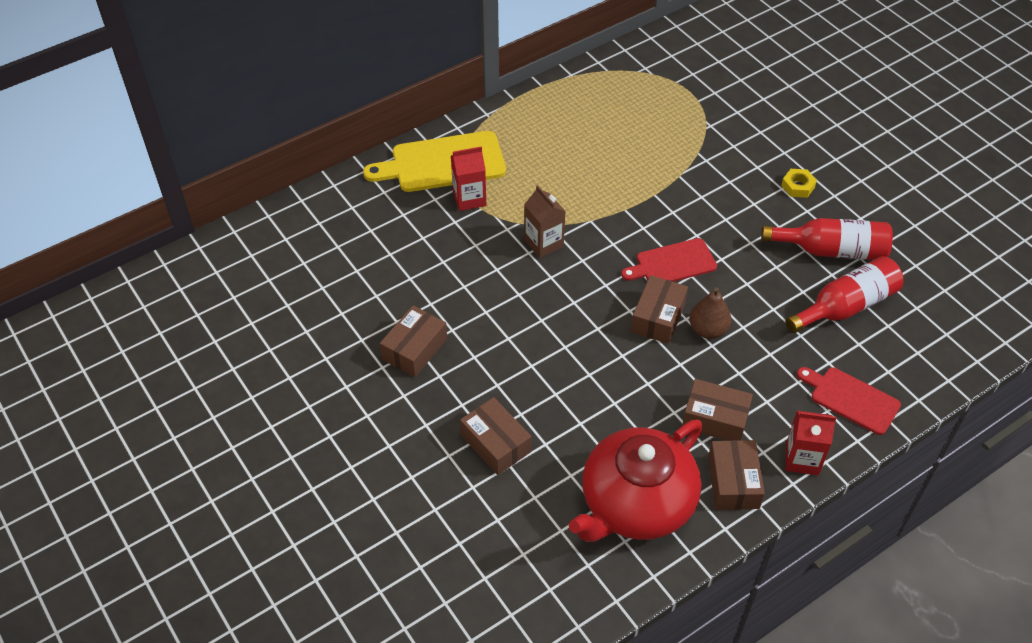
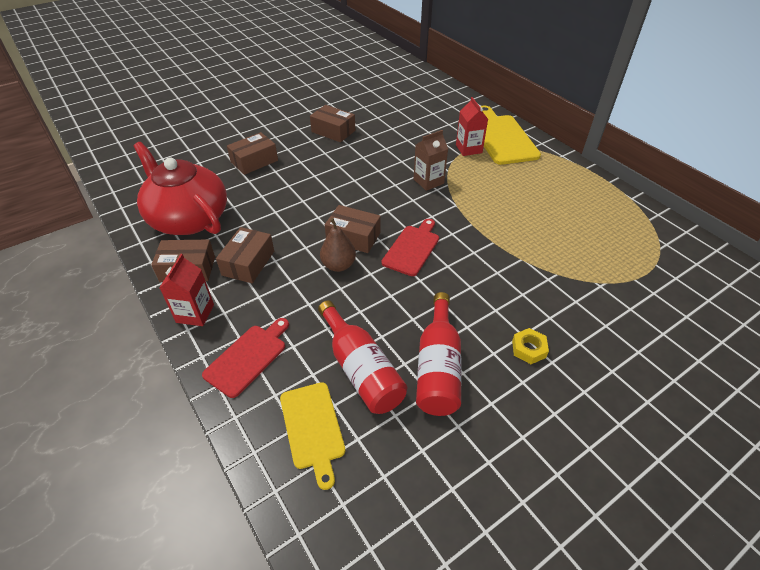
camera: 90 degrees right, 5 degrees down
red cutting board [621,238,717,282] -> red cutting board turned 45 degrees clockwise [382,219,439,276]
none -> yellow cutting board [280,382,345,490]

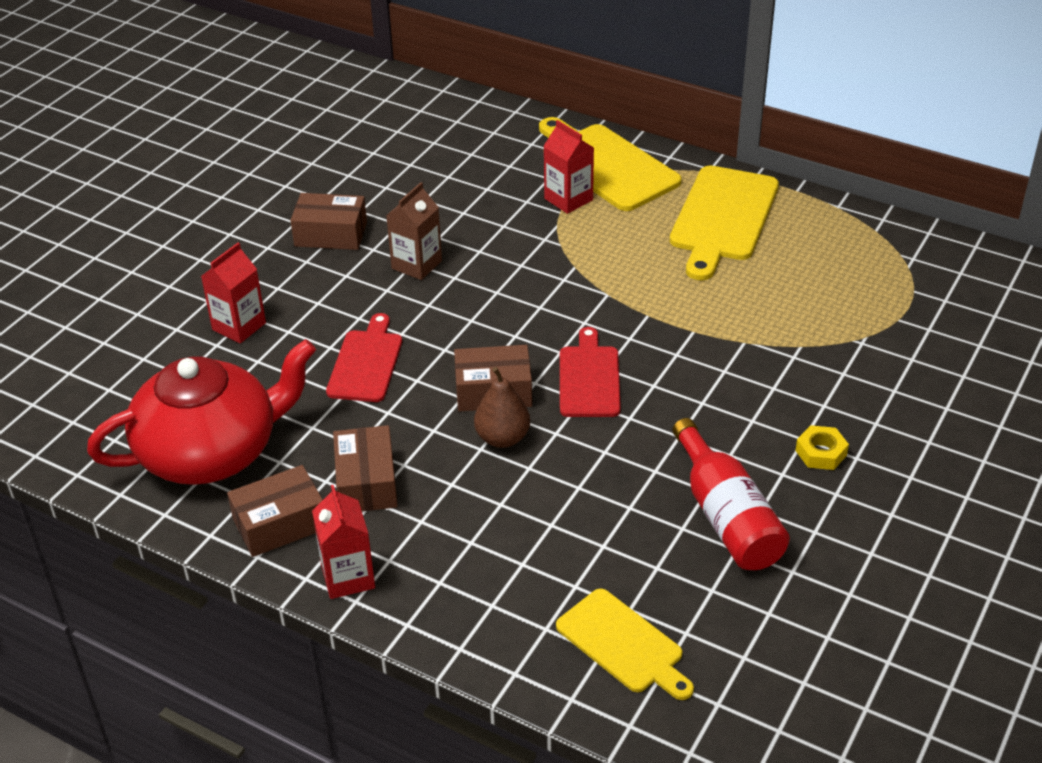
camera: 25 degrees left, 5 degrees down
red teapot [134,142,227,235] -> red teapot turned 135 degrees clockwise [87,339,316,485]
red cutting board [202,318,289,398] -> red cutting board moved to [326,313,402,402]
brown box [227,132,278,175] -> red carton [201,242,266,343]
red bottle [318,300,407,414] -> none
brown carton [414,130,448,191] -> brown carton moved to [386,182,442,280]
none -> yellow cutting board [670,165,779,280]

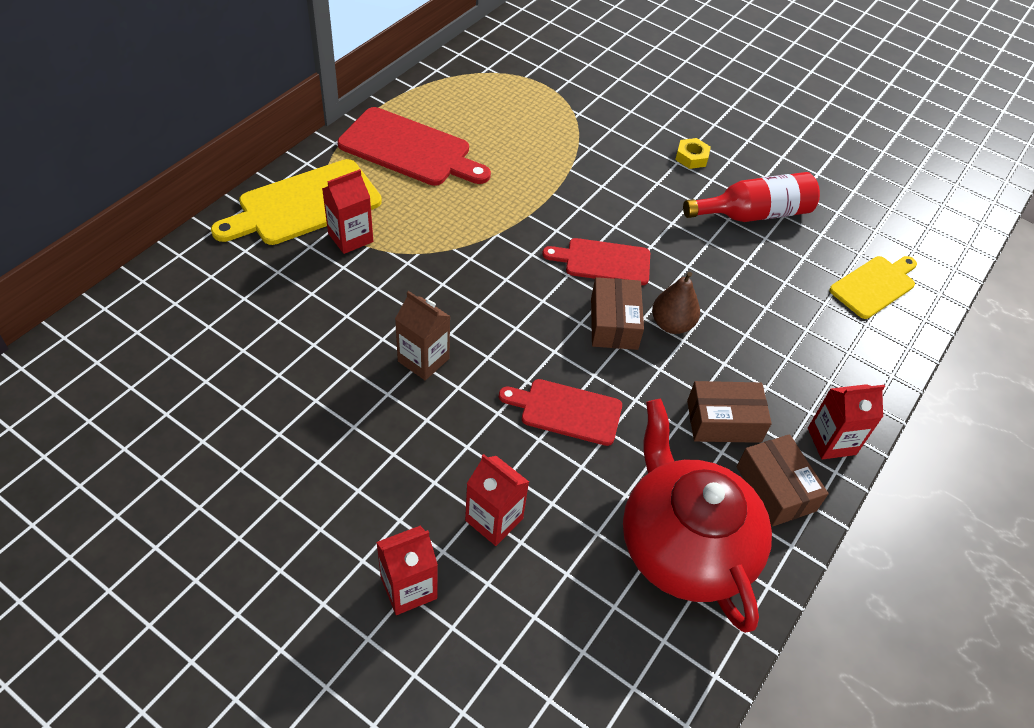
camera: 90 degrees left, 10 degrees up
brown box [290,193,367,250] -> none
yellow cutting board [670,165,779,280] -> red cutting board [338,107,491,186]
none -> red carton [376,526,438,615]

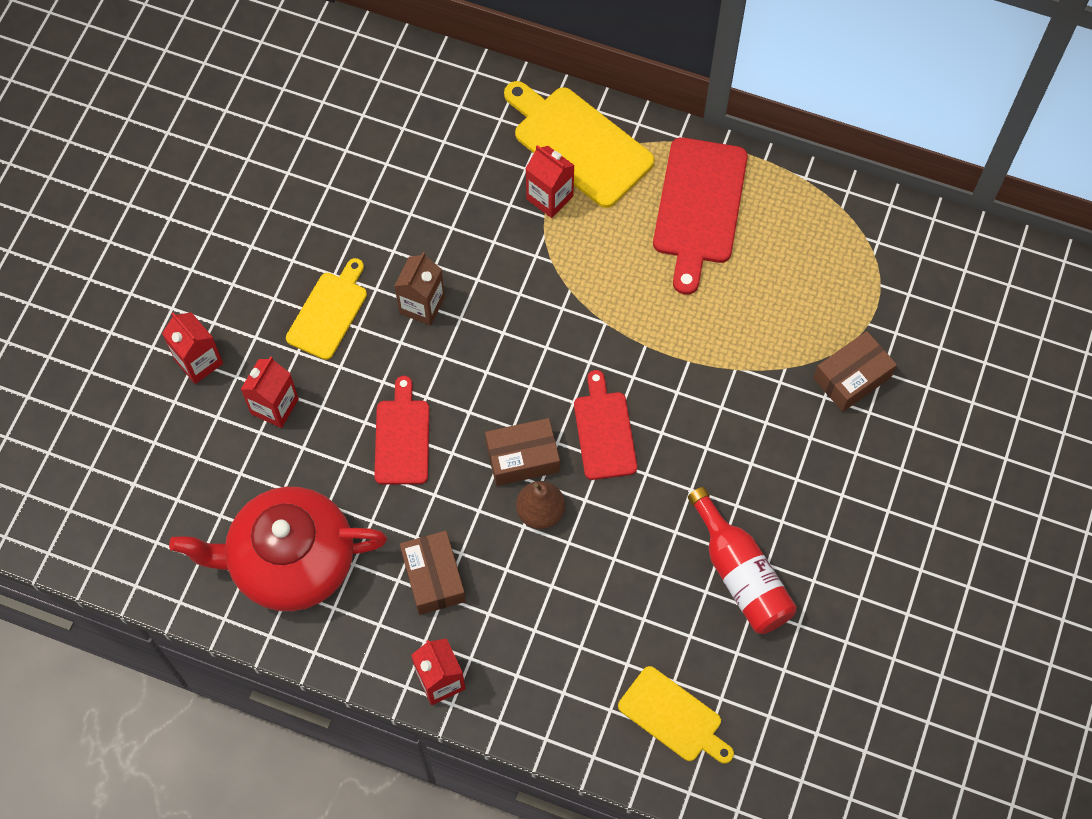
camera: 80 degrees right, 15 degrees up
red teapot [623,398,772,633] -> red teapot turned 150 degrees counterclockwise [169,487,387,611]
yellow nut [675,138,711,169] -> none
brown box [736,434,829,526] -> brown box moved to [813,331,897,412]
none -> yellow cutting board [286,258,367,360]

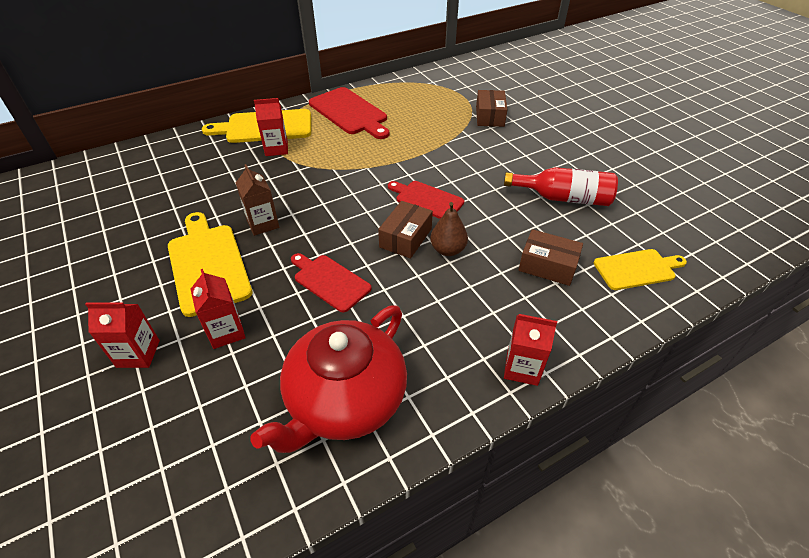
camera: 50 degrees left, 20 degrees down
yellow cutting board [286,258,367,360] -> yellow cutting board [168,212,253,317], size x1.57
brown box [400,531,466,615] -> brown box moved to [518,229,583,286]

